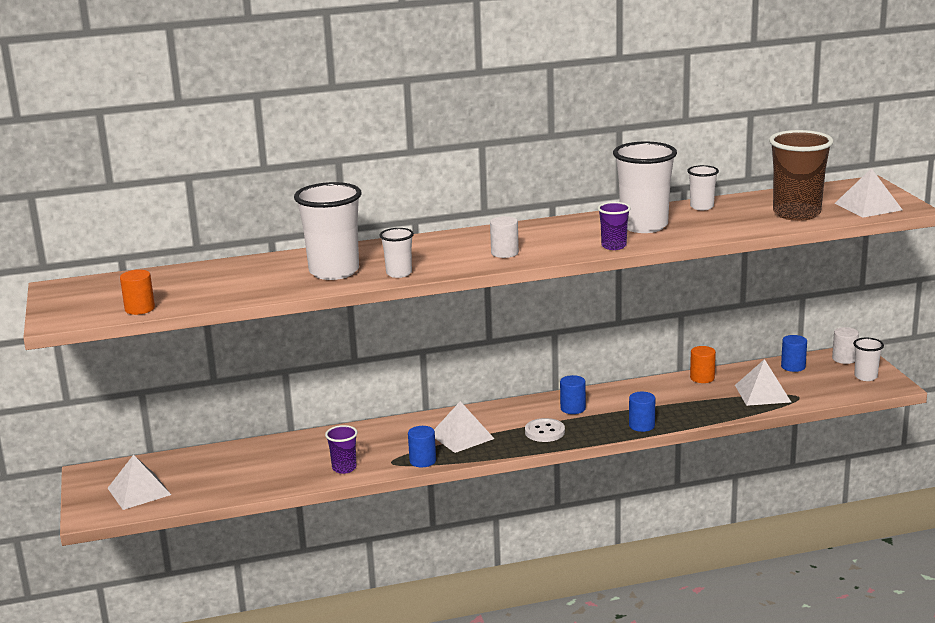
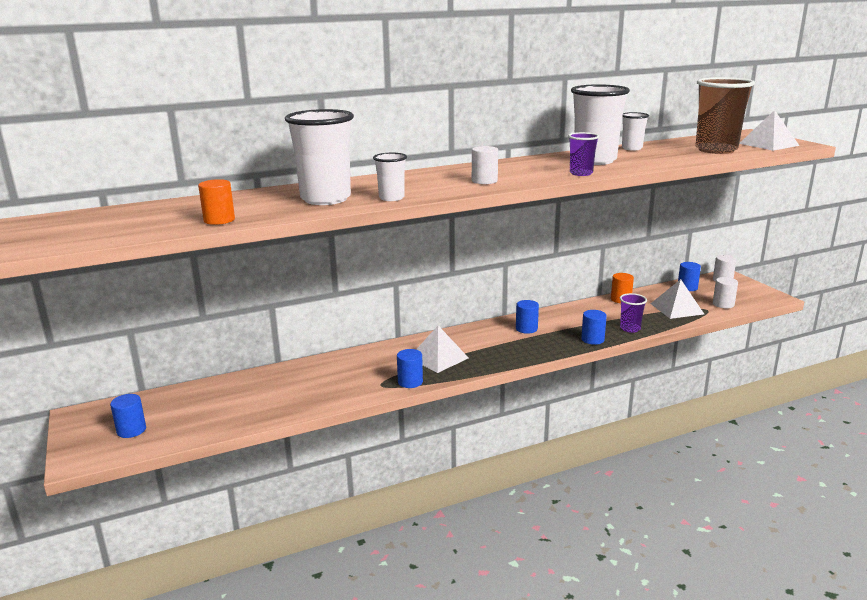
camera: 10 degrees left, 0 degrees up
white pyramid [108,455,171,510] -> blue cylinder [110,394,146,438]
orange cylinder [120,270,155,315] -> orange cylinder moved to [198,179,235,225]
purple cup [325,425,358,474] -> purple cup moved to [620,293,647,333]
white button [525,418,565,442] -> none
white cup [853,338,884,381] -> none
none -> white cylinder [713,277,738,308]

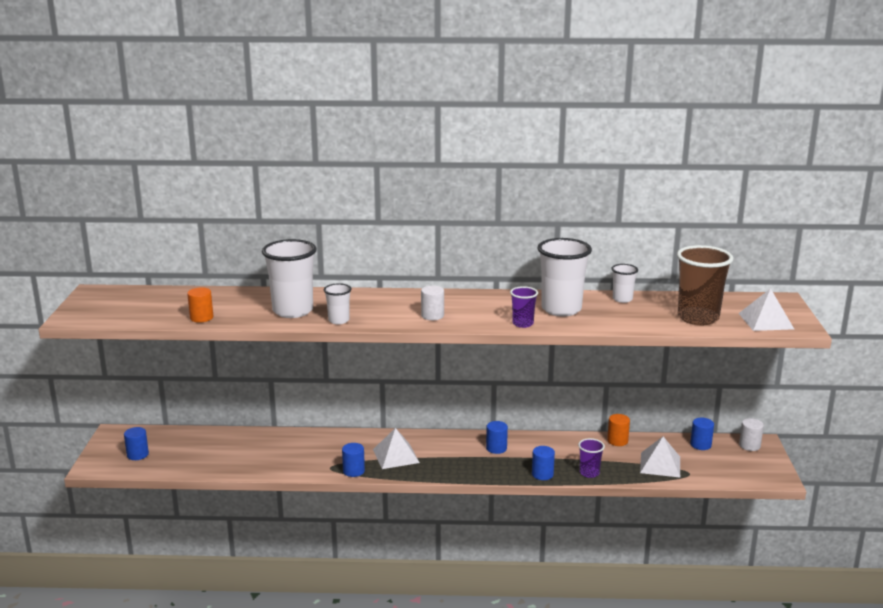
camera: 25 degrees right, 0 degrees up
white cylinder [713,277,738,308] -> none

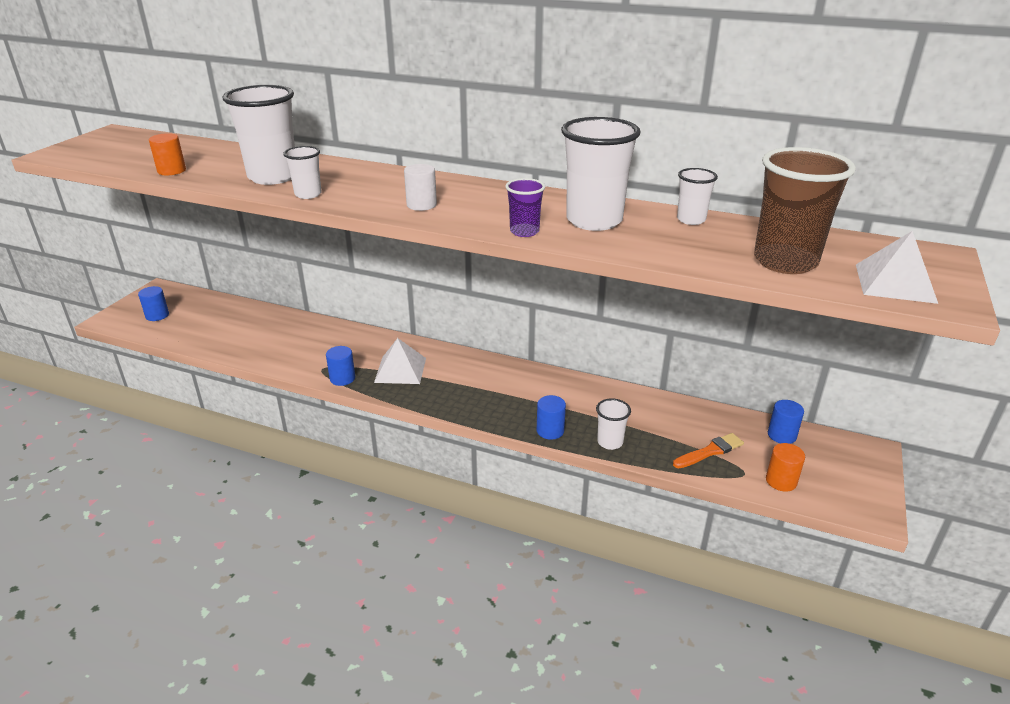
camera: 20 degrees right, 10 degrees up
blue cylinder [486,421,508,454] -> none
purple cup [578,438,605,478] -> white cup [596,398,631,450]
orange cylinder [607,414,630,446] -> orange cylinder moved to [766,443,805,492]
white pyramid [640,436,680,477] -> orange brush [673,433,744,468]
white cylinder [739,418,764,451] -> none

